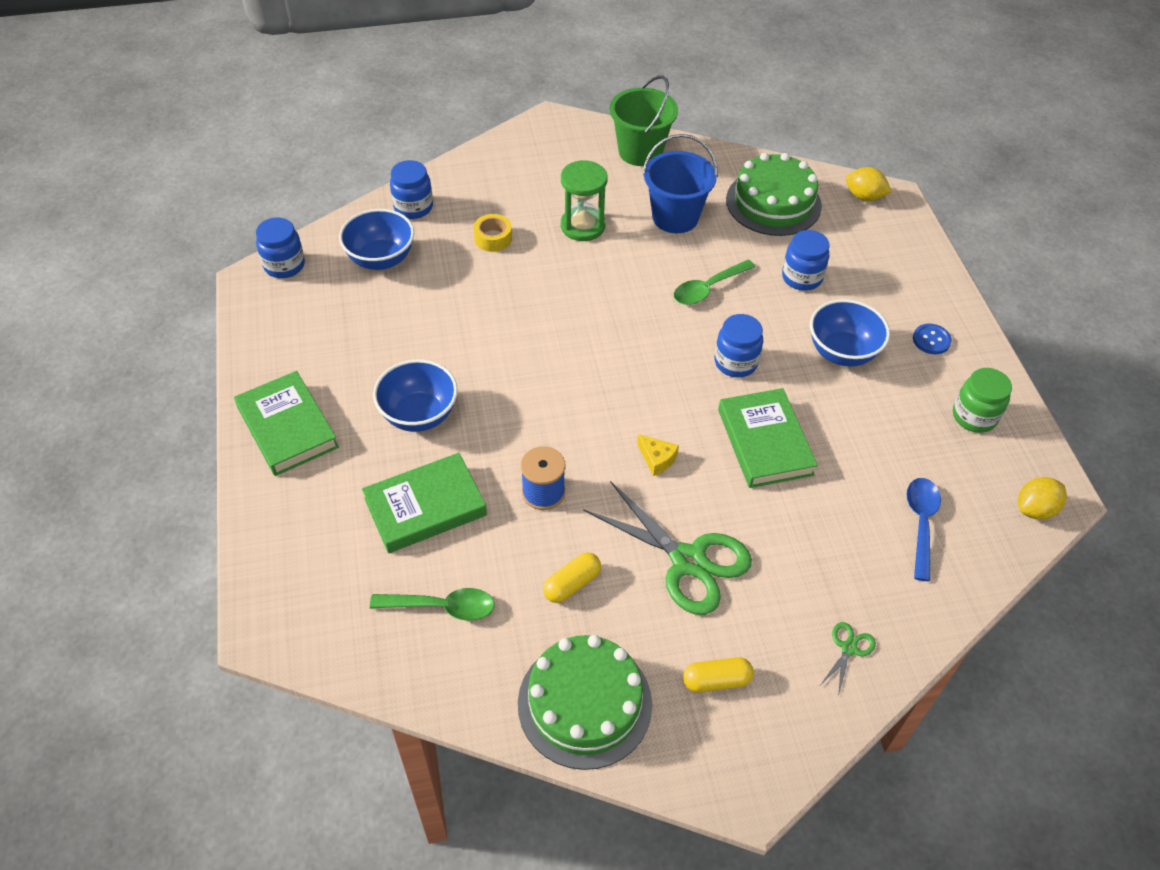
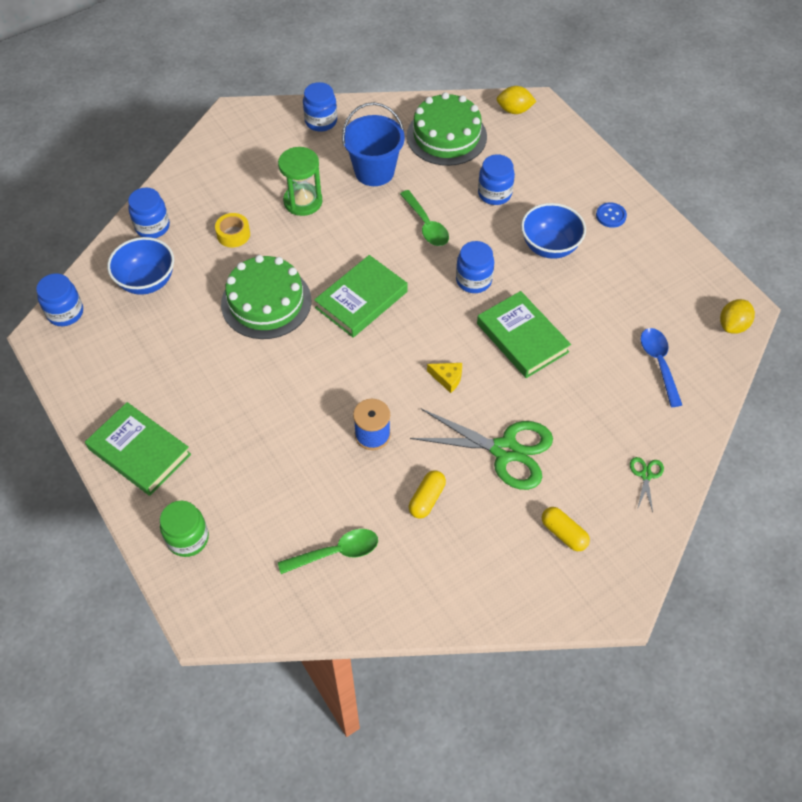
camera: 20 degrees left, 5 degrees up
green book [362,453,487,553] -> green book moved to [314,255,408,338]
blue bowl [373,359,458,432] -> none
green cake [518,635,652,770] -> green cake moved to [221,255,311,339]
green bucket [609,75,678,166] -> blue jar [303,82,337,132]
green spoon [674,260,755,305] -> green spoon turned 60 degrees counterclockwise [400,190,449,246]
yellow capsule [683,657,754,693] -> yellow capsule turned 75 degrees clockwise [542,507,590,551]
green jar [953,368,1012,433] -> green jar moved to [160,501,209,557]

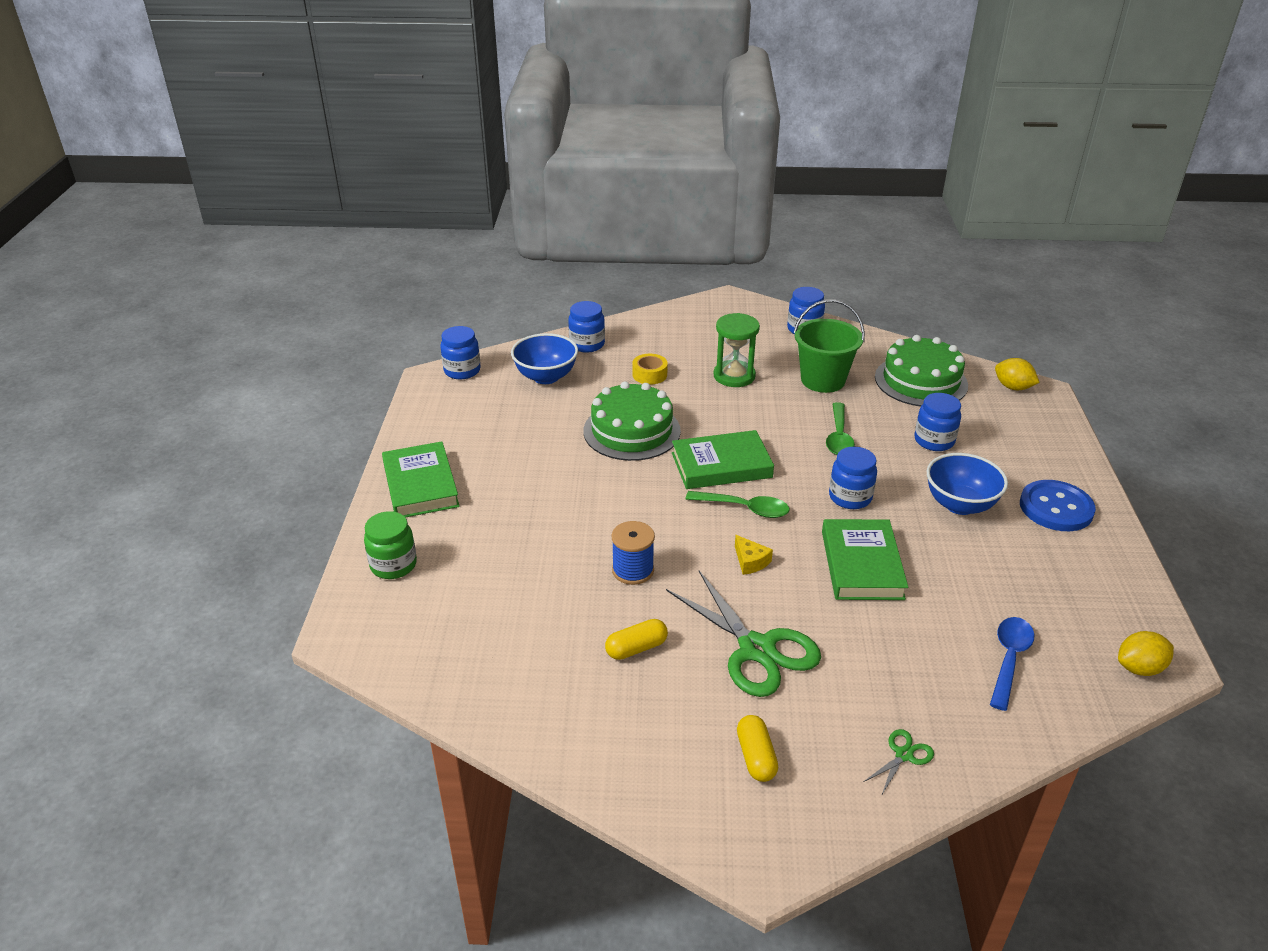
camera: 35 degrees right, 20 degrees down
green spoon [278,529,378,574] -> green spoon moved to [686,491,790,518]
blue bucket [342,102,405,186] -> green bucket [794,299,865,393]
blue button [596,202,627,228] -> blue button [1020,480,1096,531], size x1.87

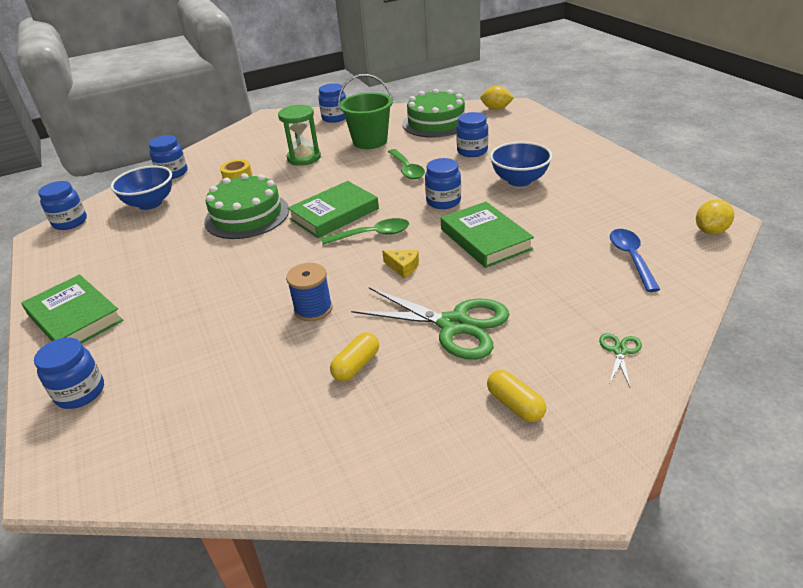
camera: 25 degrees left, 0 degrees up
green jar [364,511,417,579] -> blue jar [34,337,104,409]
blue button [1020,480,1096,531] -> none

